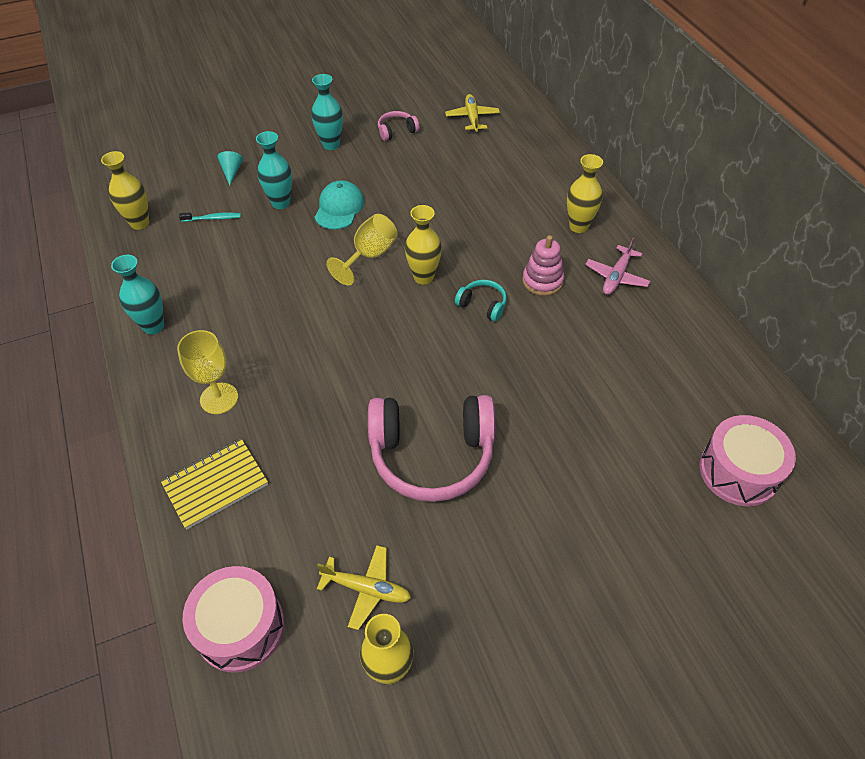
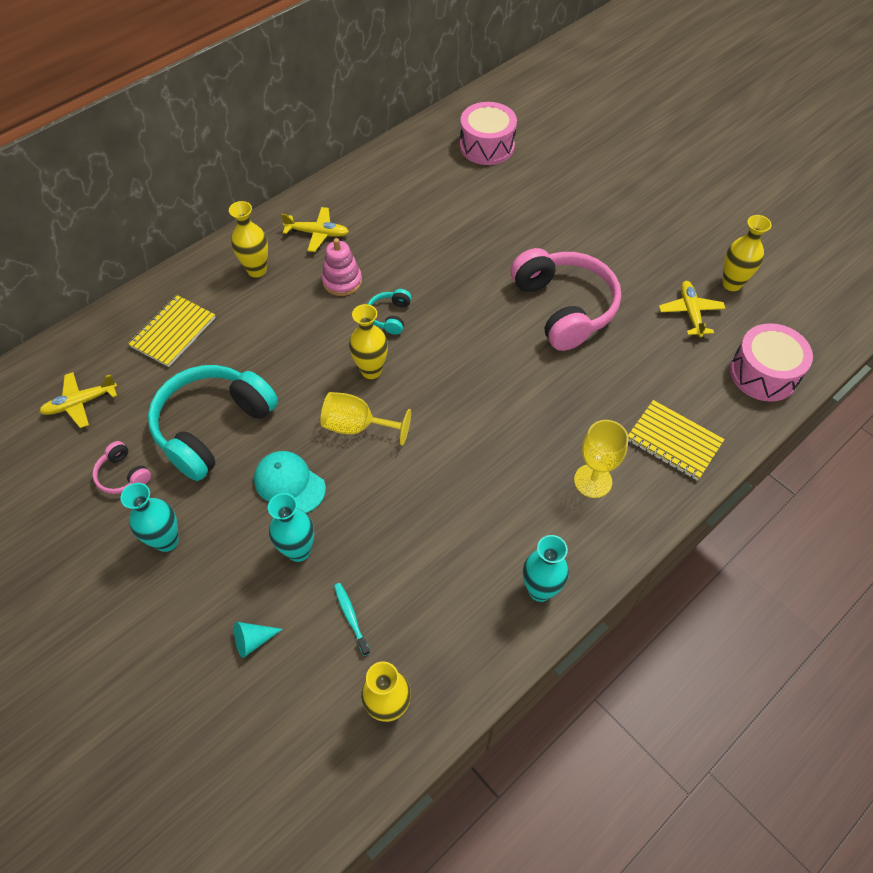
camera: 110 degrees left, 5 degrees up
turquoise cap [314,180,365,229] -> turquoise cap turned 45 degrees clockwise [254,451,326,513]
pink plane [585,238,650,295] -> yellow plane [281,207,349,252]
none -> yellow notebook [128,295,216,367]
none -> turquoise headphones [148,365,278,481]

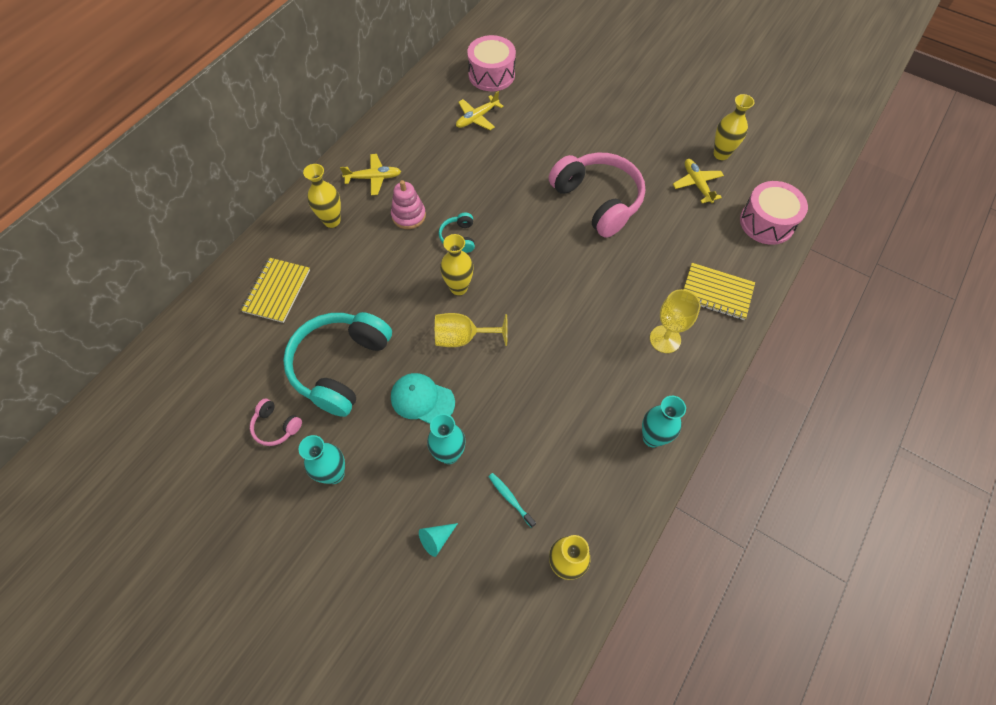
camera: 15 degrees left, 5 degrees up
yellow plane [39,372,117,428] -> yellow plane moved to [456,91,504,130]

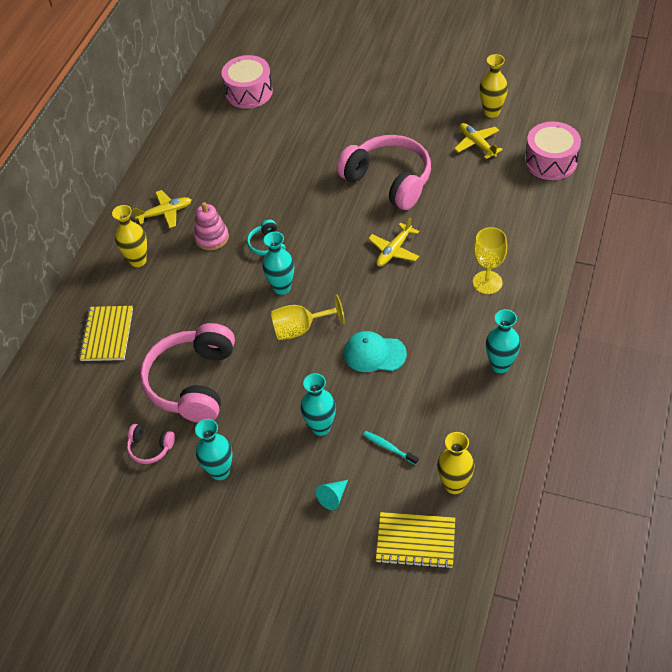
camera: 10 degrees left, 10 degrees down
turquoise headphones [283,312,392,417] -> pink headphones [140,323,235,423]
turquoise cap [391,373,455,424] -> turquoise cap moved to [344,331,407,372]
yellow vase [440,234,474,295] -> turquoise vase [262,232,294,295]
yellow plane [456,91,504,130] -> yellow plane moved to [368,217,419,266]
yellow notebook [684,263,755,320] -> yellow notebook moved to [376,512,455,569]

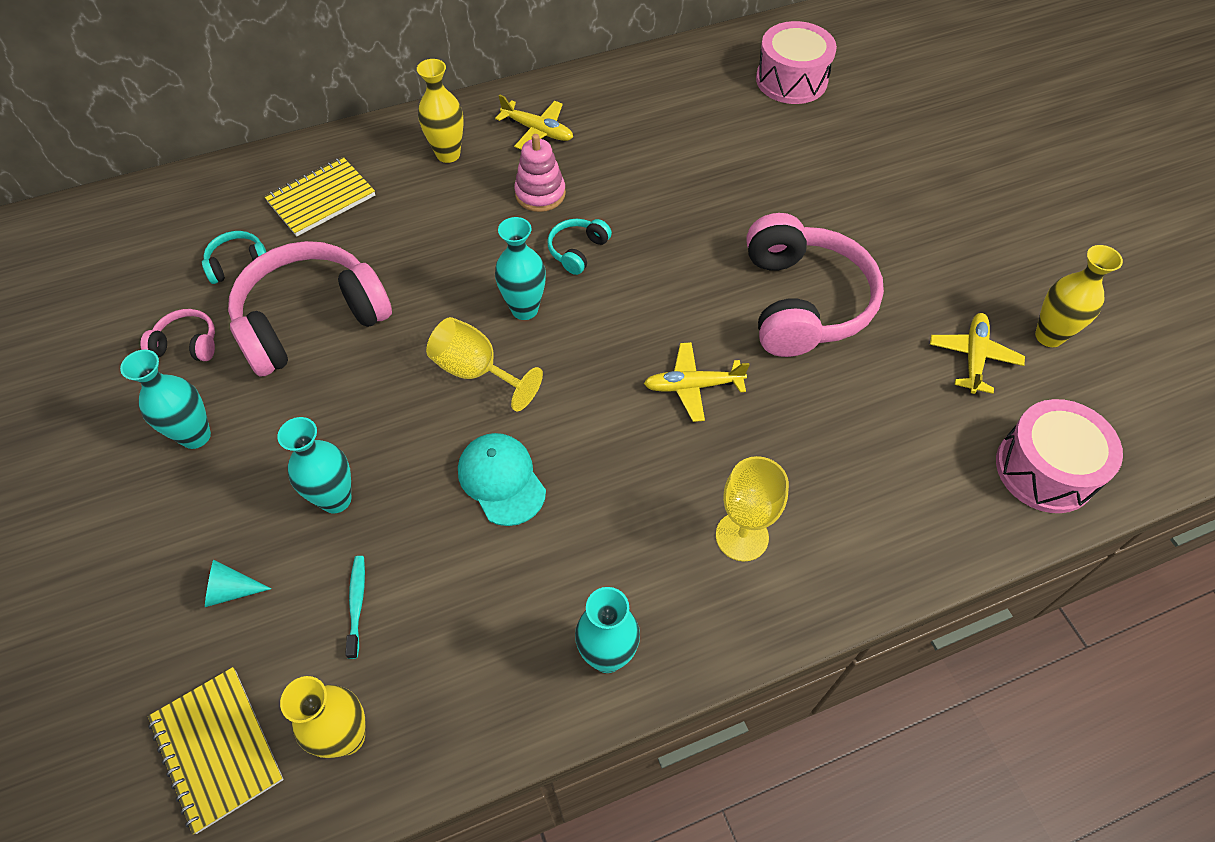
camera: 45 degrees right, 5 degrees up
pink headphones [127,424,175,464] -> pink headphones turned 120 degrees clockwise [141,309,215,361]
none -> turquoise headphones [202,231,266,284]

